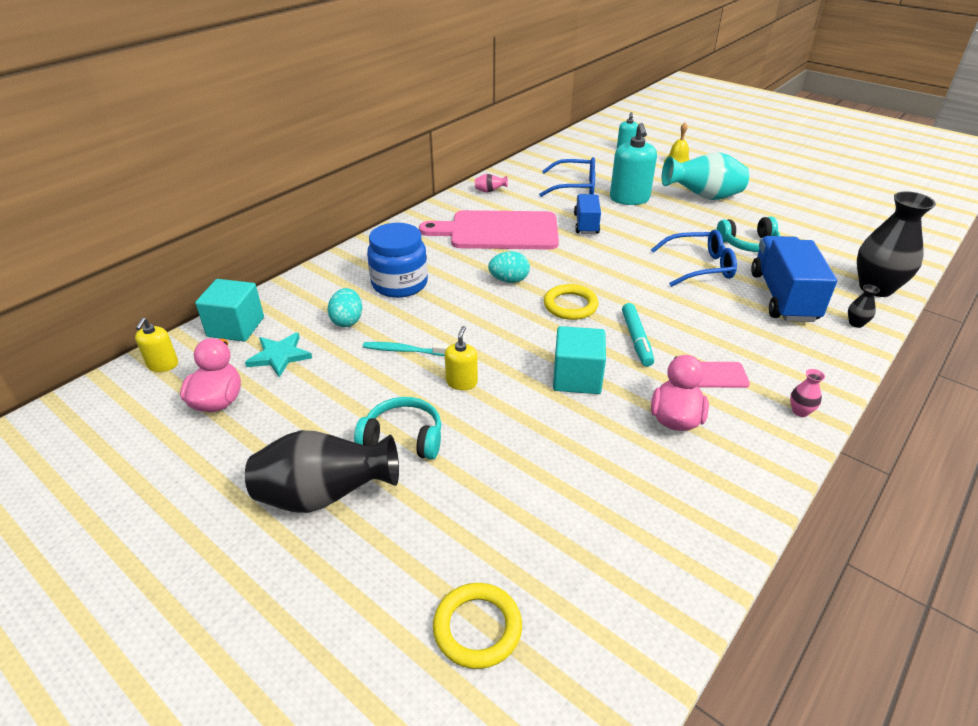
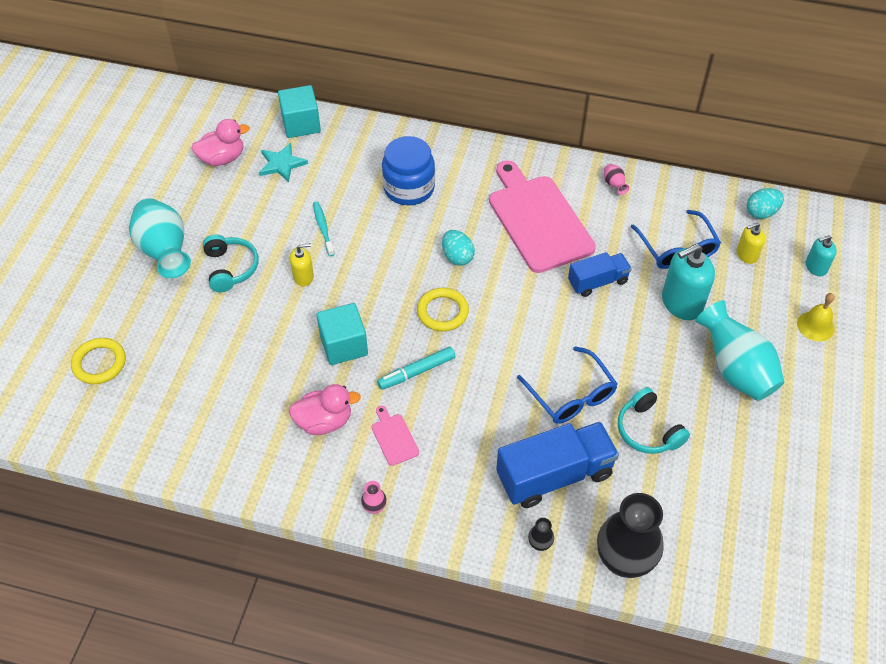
camera: 65 degrees right, 15 degrees up
yellow soap dispenser [135,318,178,372] -> yellow soap dispenser moved to [737,223,765,264]
black vase [245,430,399,513] -> turquoise vase [129,198,191,278]
turquoise egg [328,288,362,327] -> turquoise egg moved to [747,188,784,219]

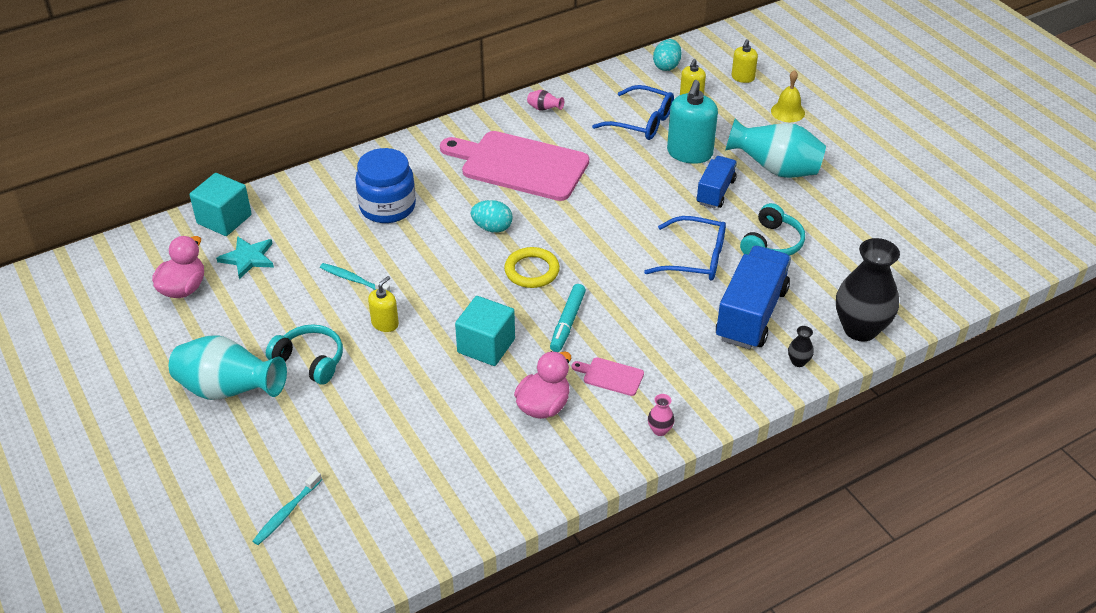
camera: 45 degrees left, 10 degrees down
yellow ring [71,338,126,384] -> turquoise toothbrush [253,471,322,545]
blue truck [568,252,632,297] -> blue truck moved to [697,156,737,208]
turquoise headphones [618,387,690,454] -> turquoise headphones turned 75 degrees counterclockwise [740,203,805,256]
turquoise soap dispenser [806,235,837,276] -> yellow soap dispenser [731,39,758,83]

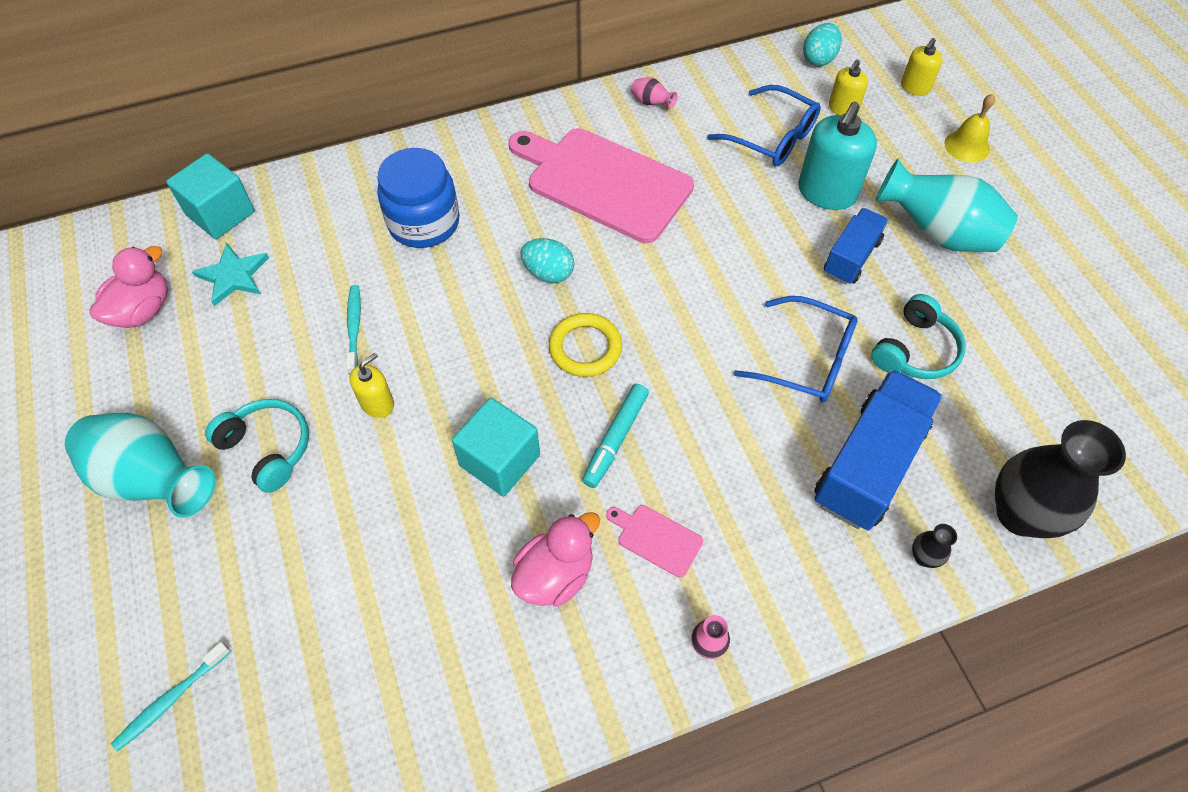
camera: 10 degrees right, 15 degrees up
turquoise toothbrush [320,263,391,291] -> turquoise toothbrush turned 45 degrees clockwise [346,285,361,375]

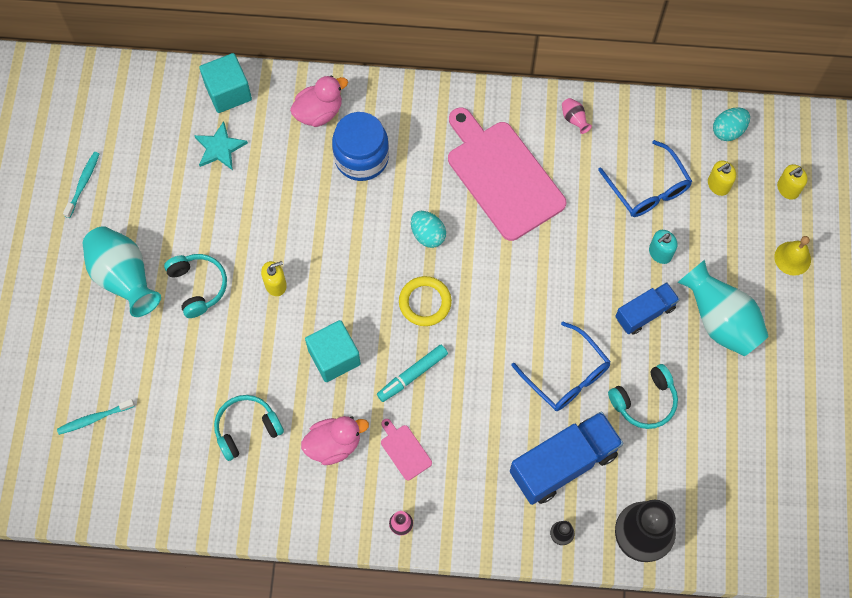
camera: 25 degrees right, 10 degrees up
pink duck [89,246,168,328] -> pink duck moved to [290,75,348,127]
turquoise toothbrush [346,285,361,375] -> turquoise toothbrush moved to [63,152,99,218]
turquoise soap dispenser [798,102,877,210] -> turquoise soap dispenser [649,230,677,264], size x0.55
none -> turquoise headphones [214,395,284,461]

